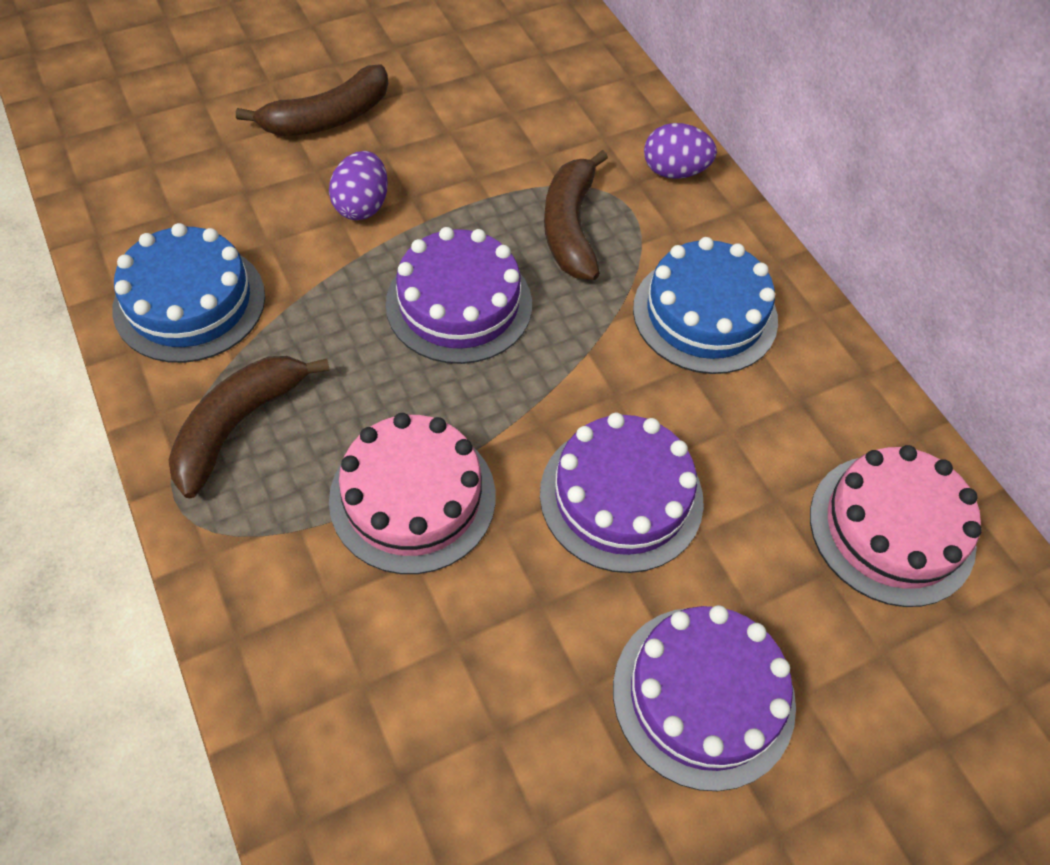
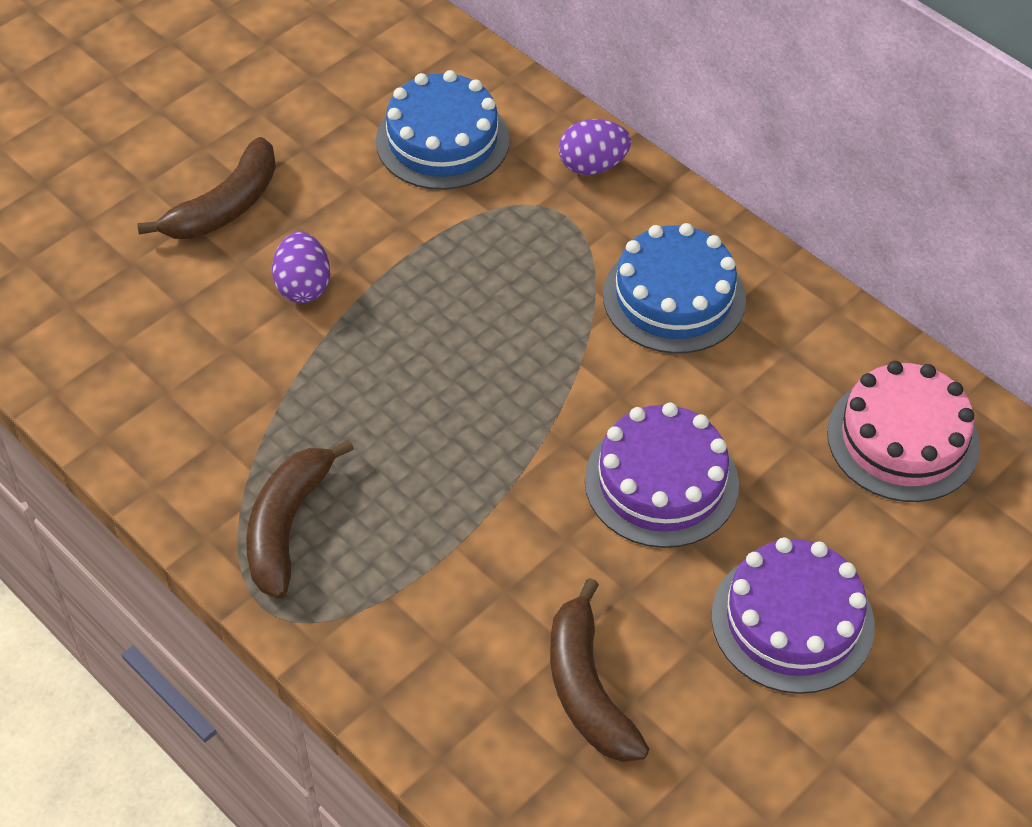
camera: 15 degrees left, 5 degrees down
blue cake [112,223,265,363] -> blue cake moved to [376,70,510,190]
pink cake [329,413,495,574] -> none
purple cake [386,227,532,364] -> none
brown banana [544,150,608,280] -> brown banana moved to [550,578,649,762]

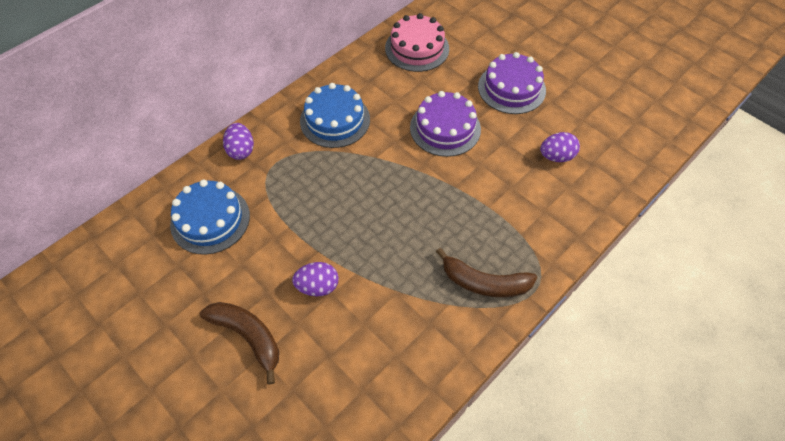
camera: 90 degrees left, 5 degrees up
brown banana [550,578,649,762] -> purple egg [540,132,580,162]

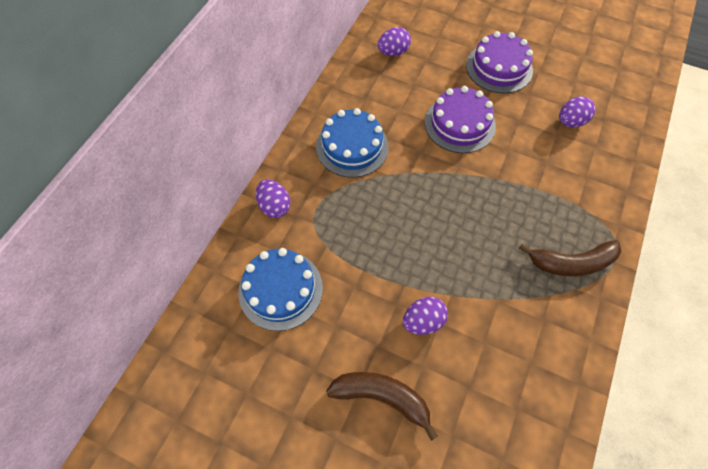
camera: 20 degrees left, 5 degrees up
pink cake [385,13,449,72] -> purple egg [378,27,411,56]

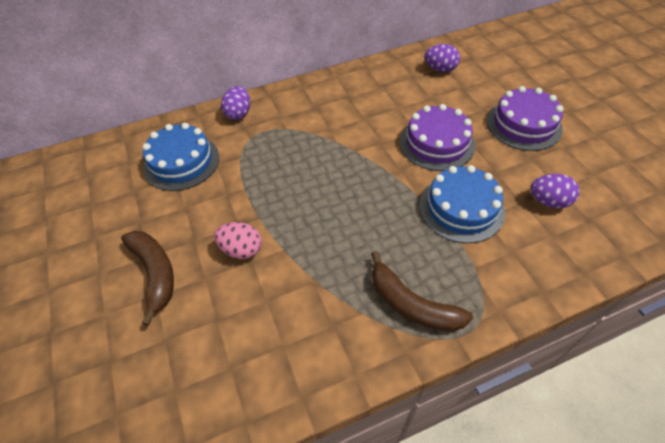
camera: 45 degrees right, 10 degrees down
blue cake [316,108,389,178] -> blue cake moved to [419,165,505,243]
purple egg [403,296,448,335] -> pink egg [214,222,262,259]

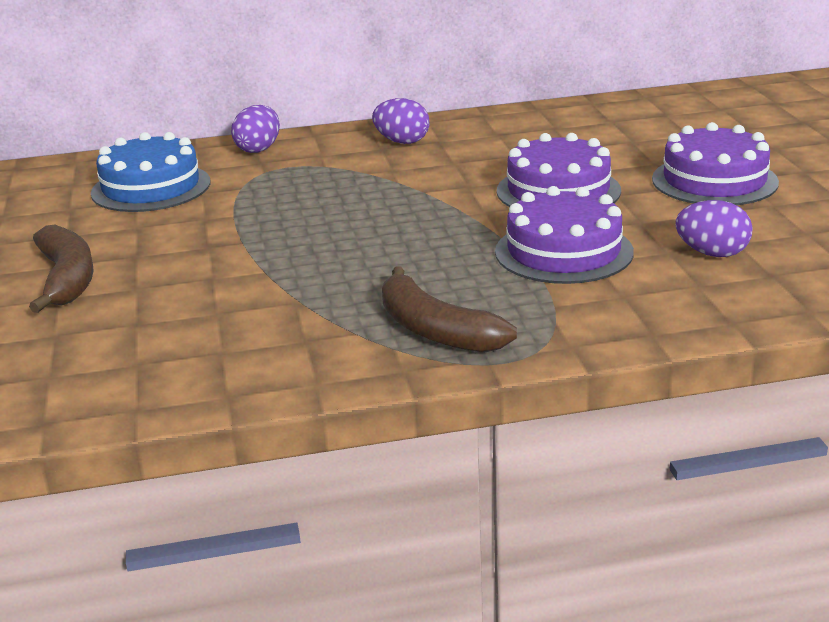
camera: 10 degrees right, 25 degrees down
pink egg [214,222,262,259] -> none
blue cake [419,165,505,243] -> purple cake [495,186,634,284]
purple egg [424,44,460,72] -> purple egg moved to [372,98,430,144]

